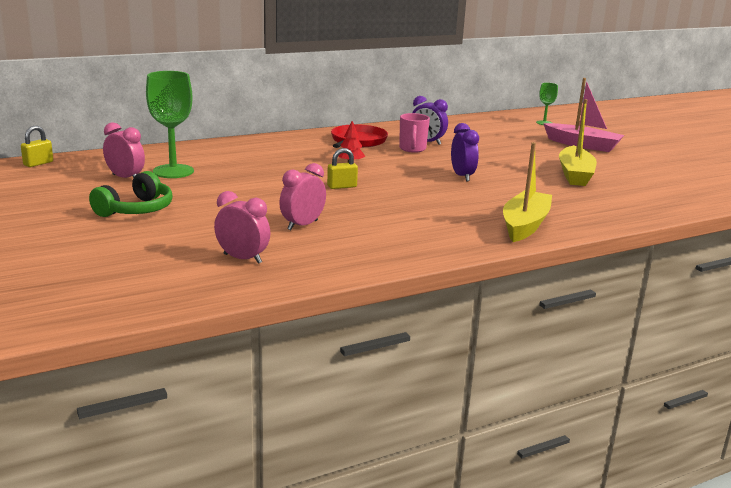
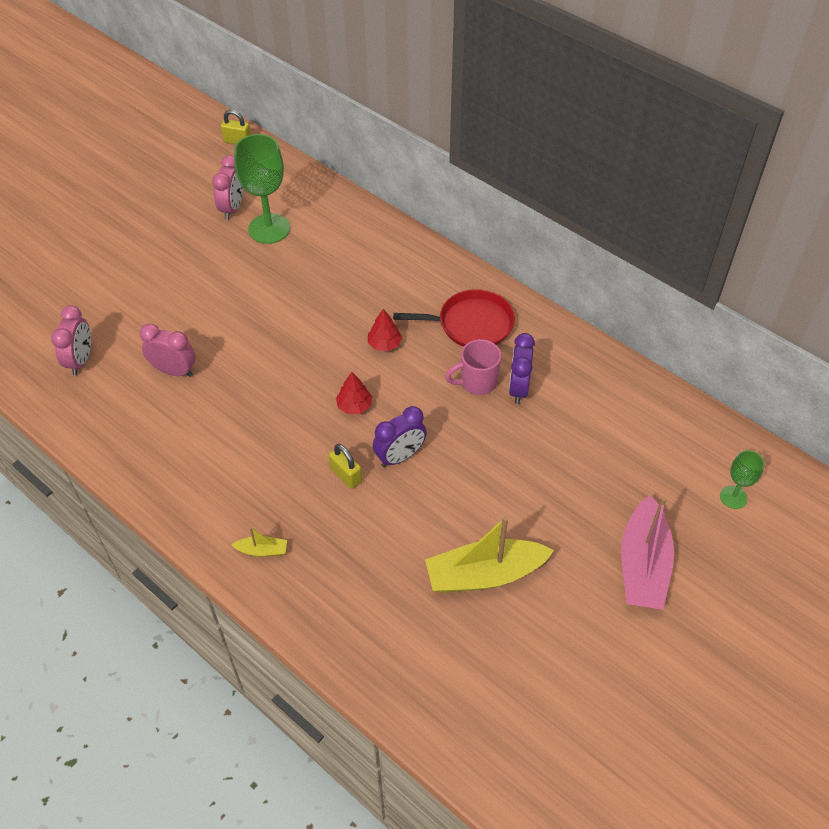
camera: 70 degrees right, 30 degrees up
green headphones [89,171,173,217] -> none
yellow padlock [327,148,358,189] -> yellow padlock moved to [329,444,362,489]
yellow boat [503,142,552,242] -> yellow boat [232,527,287,557], size x0.44
none -> red tree [336,372,372,414]

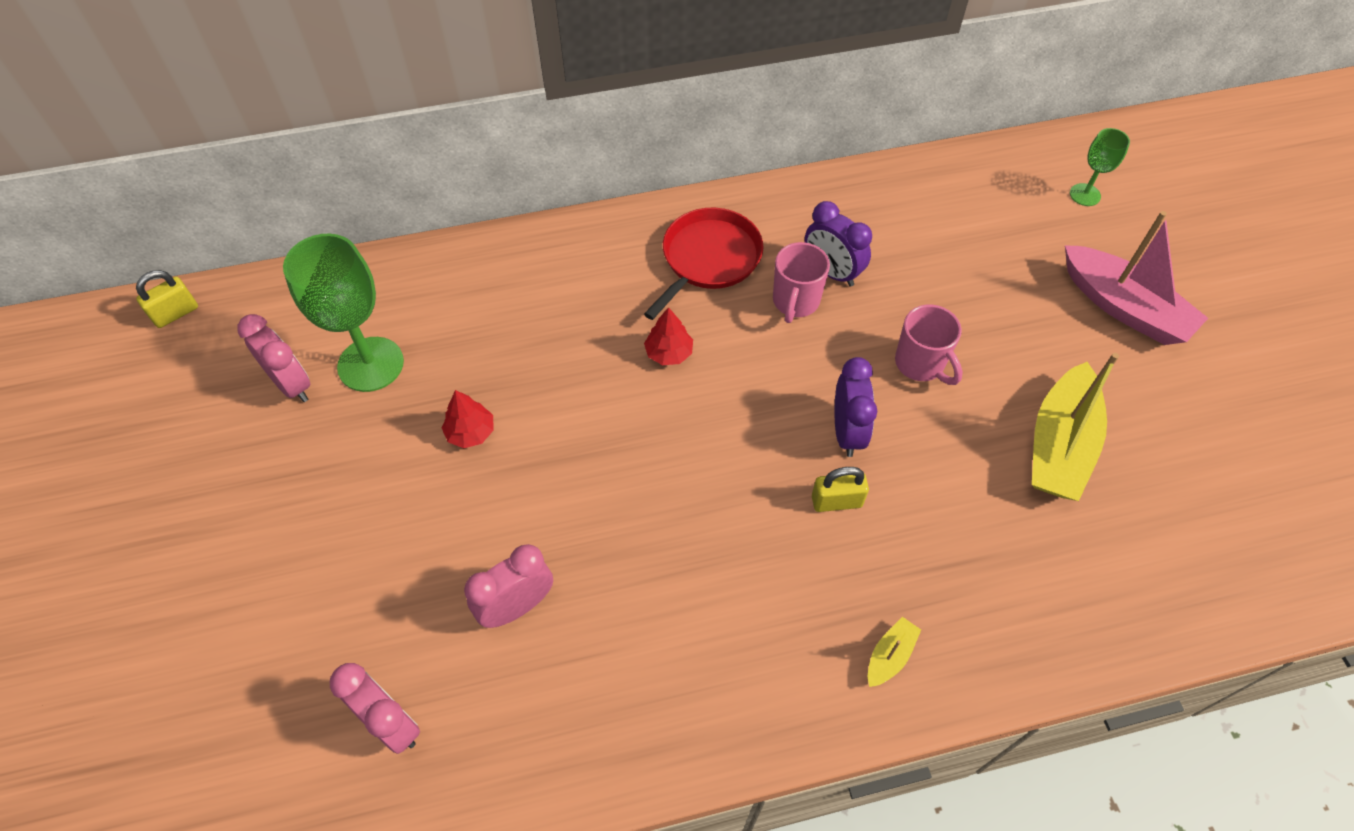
camera: 55 degrees left, 5 degrees up
red tree [336,372,372,414] -> red tree moved to [442,390,494,448]
none -> pink mug [895,305,963,385]

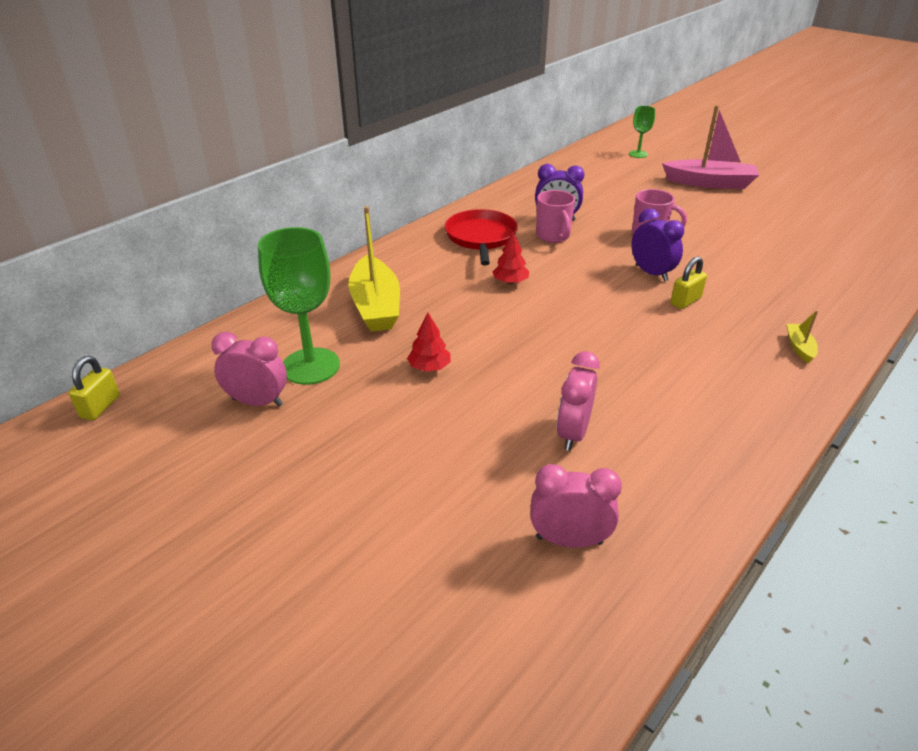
camera: 35 degrees left, 20 degrees down
yellow boat [1032,353,1119,501] -> yellow boat moved to [348,206,400,332]

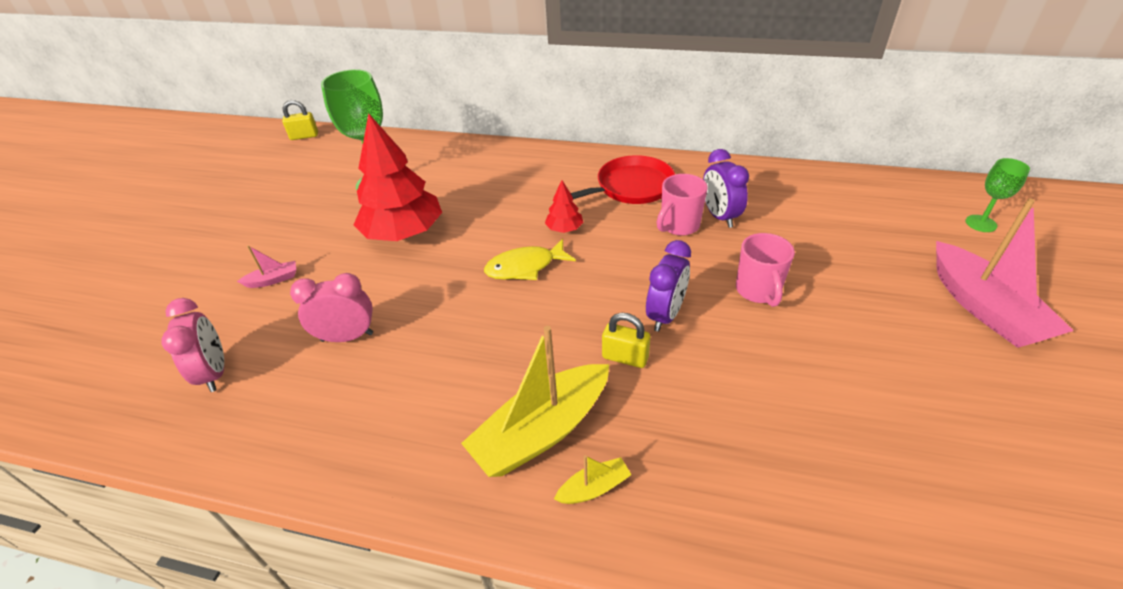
camera: 65 degrees right, 5 degrees up
pink clock [211,332,287,406] -> none
yellow boat [348,206,400,332] -> yellow boat moved to [461,326,609,477]
red tree [407,313,451,372] -> red tree [354,113,442,241], size x2.25
none -> pink boat [237,245,296,288]
none -> yellow fish [484,239,576,280]

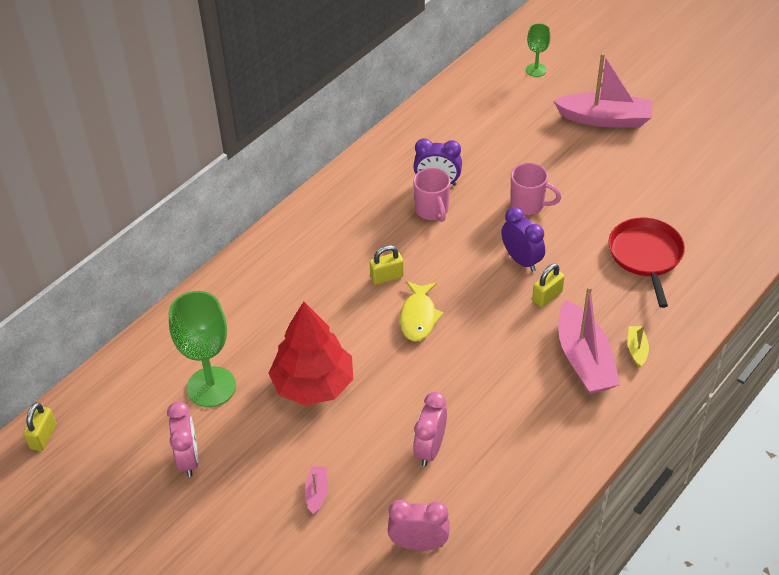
camera: 65 degrees left, 5 degrees up
yellow boat [461,326,609,477] -> pink boat [558,286,620,394]
red tree [545,180,583,233] -> yellow padlock [370,245,404,285]
red pan [571,155,675,204] -> red pan moved to [608,218,685,308]
none -> pink clock [167,402,199,477]

